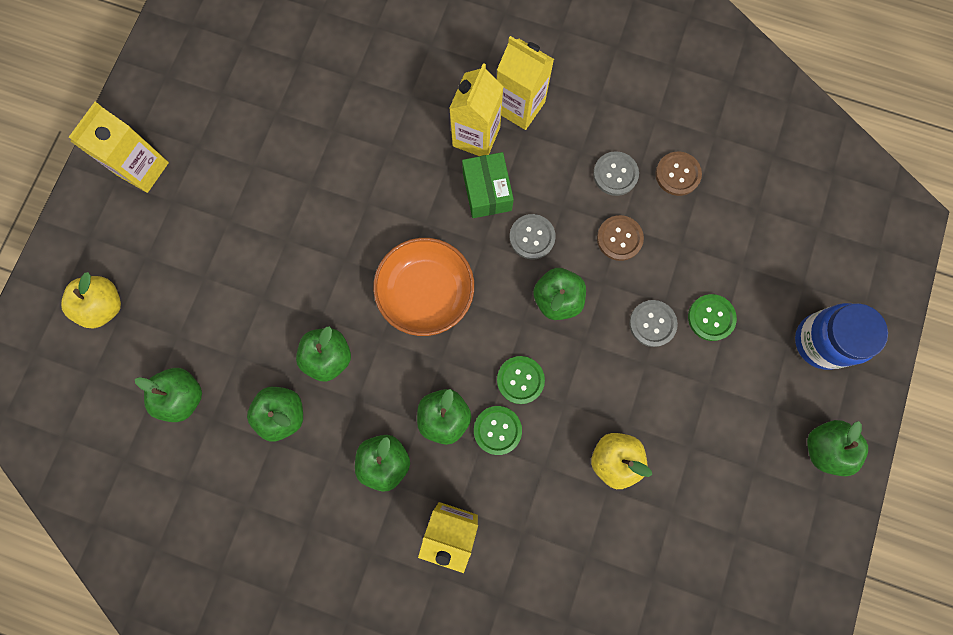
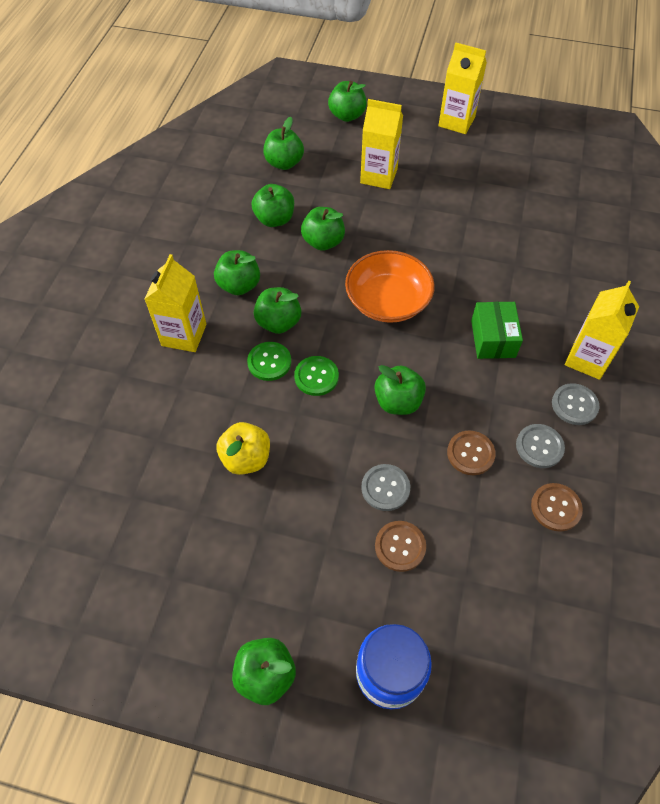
camera: 85 degrees right, 20 degrees down
yellow apple [61,272,121,328] -> green apple [328,81,367,122]
yellow carton [449,63,503,156] -> yellow carton moved to [360,99,403,189]
green box [462,152,514,218] -> green box turned 75 degrees counterclockwise [471,302,523,359]
grey button [509,214,556,259] -> grey button moved to [552,383,599,425]
green button [688,294,737,341] -> brown button [375,521,426,572]

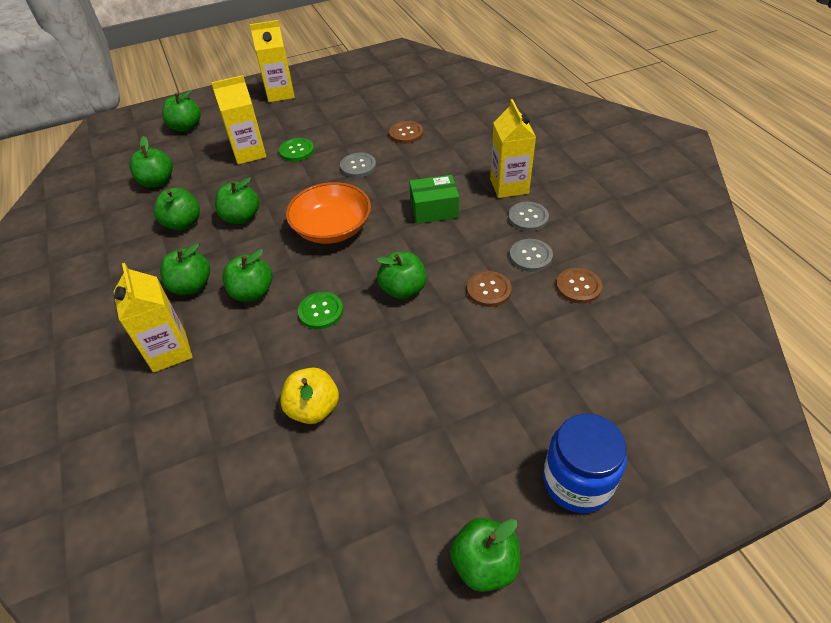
camera: 35 degrees left, 10 degrees down
green button [247,342,291,381] -> green button moved to [279,138,314,162]
grey button [361,464,410,511] -> grey button moved to [340,153,376,178]
brown button [375,521,426,572] -> brown button moved to [389,121,423,144]
green box [471,302,523,359] -> green box turned 60 degrees counterclockwise [409,175,459,224]

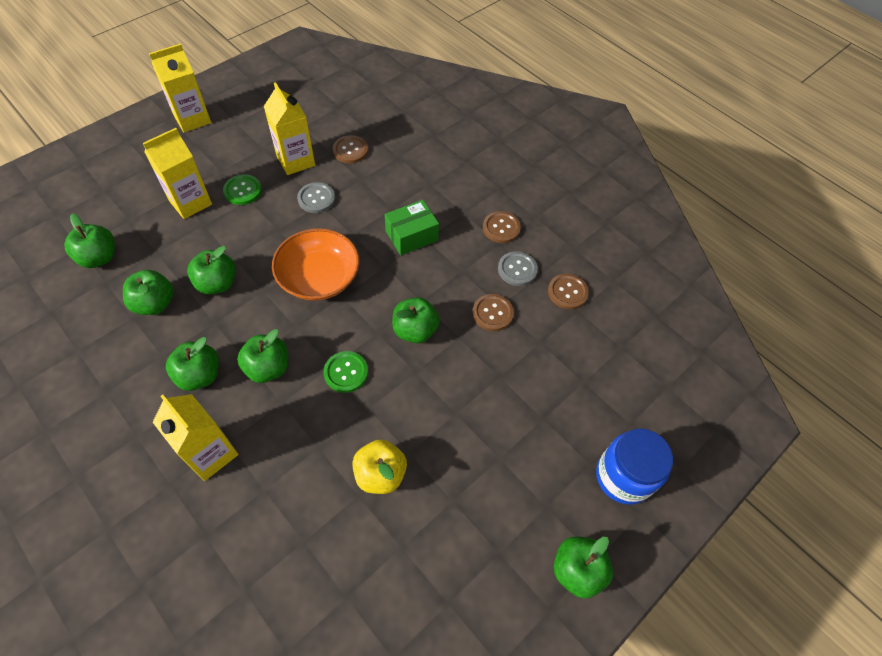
camera: 25 degrees left, 10 degrees up
green apple [162,90,201,132] -> none
yellow carton [490,99,536,198] -> yellow carton moved to [264,82,315,175]
grey button [508,202,549,231] -> brown button [483,211,521,243]

